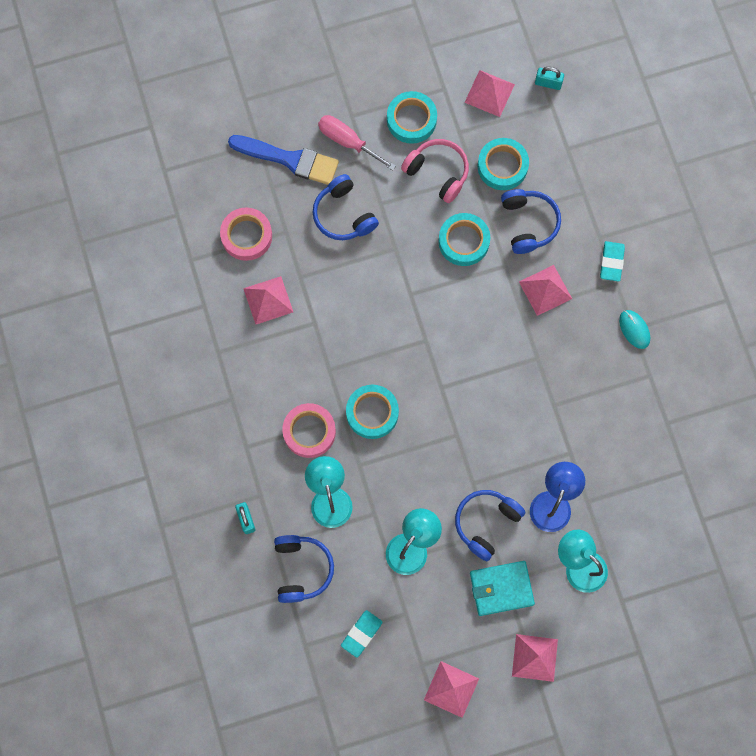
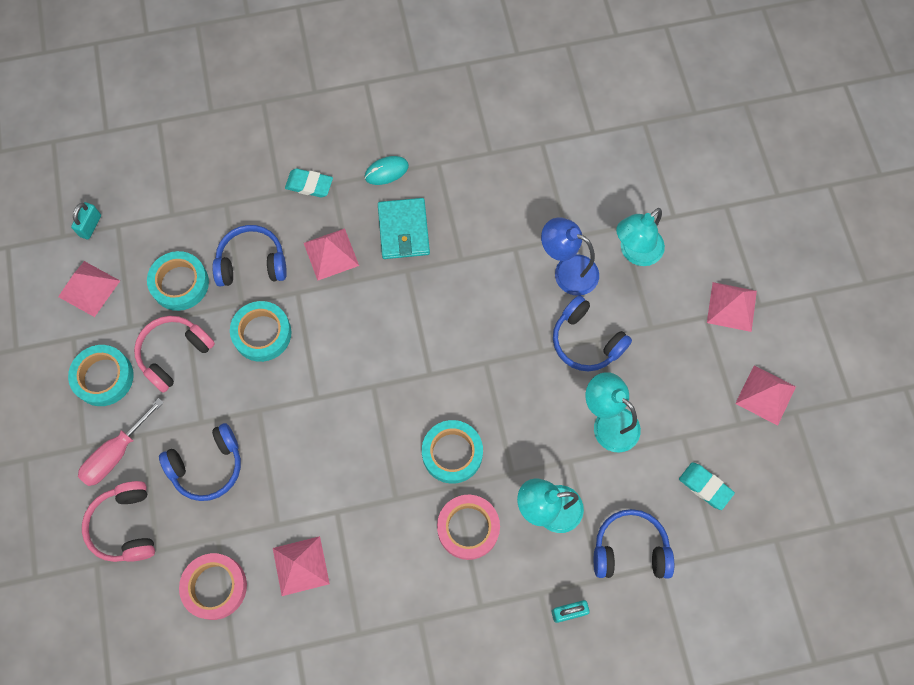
camera: 85 degrees left, 5 degrees down
blue brush [228,135,339,185] -> pink headphones [82,481,155,562]
turquoise wallet [470,561,535,616] -> turquoise wallet moved to [378,198,430,259]

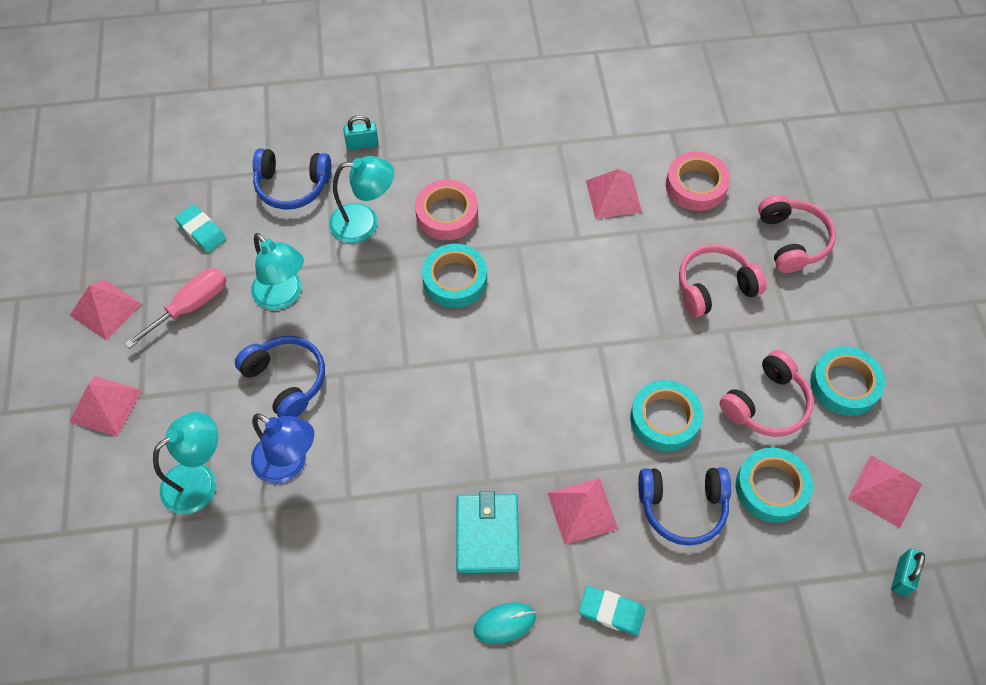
camera: 175 degrees left, 10 degrees down
pink screwdriver [78,398,164,486] -> pink screwdriver moved to [124,268,226,349]
blue headphones [159,423,241,501] -> pink headphones [679,244,767,317]

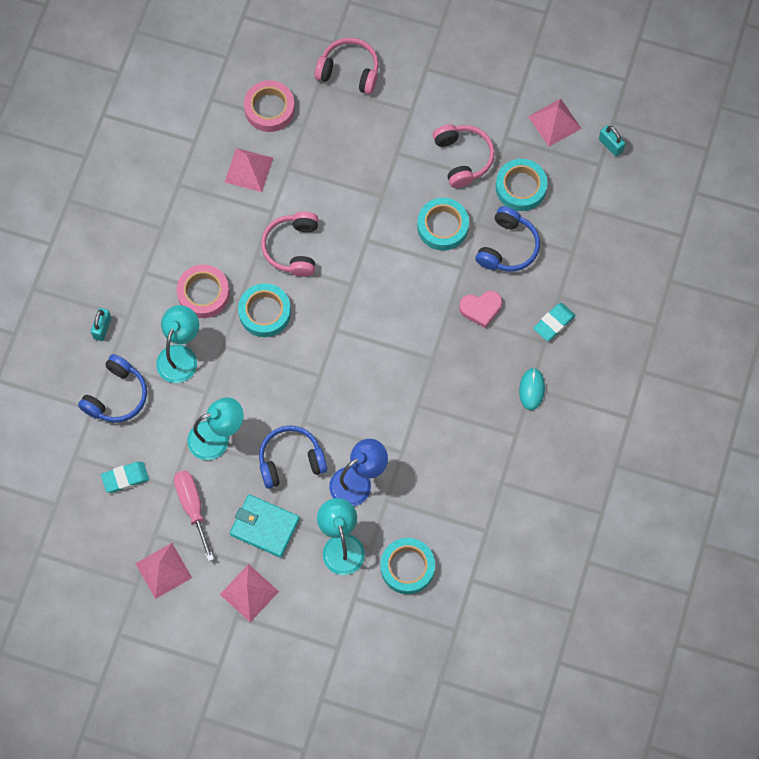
camera: 65 degrees left, 10 degrees up
turquoise wallet [456,491,520,573] -> turquoise wallet moved to [230,494,300,558]
pink pyramid [547,478,618,545] -> pink heart [459,291,502,328]
pink headphones [679,244,767,317] -> pink headphones moved to [261,212,318,277]
turquoise tape [810,346,886,416] -> turquoise tape moved to [380,538,435,594]

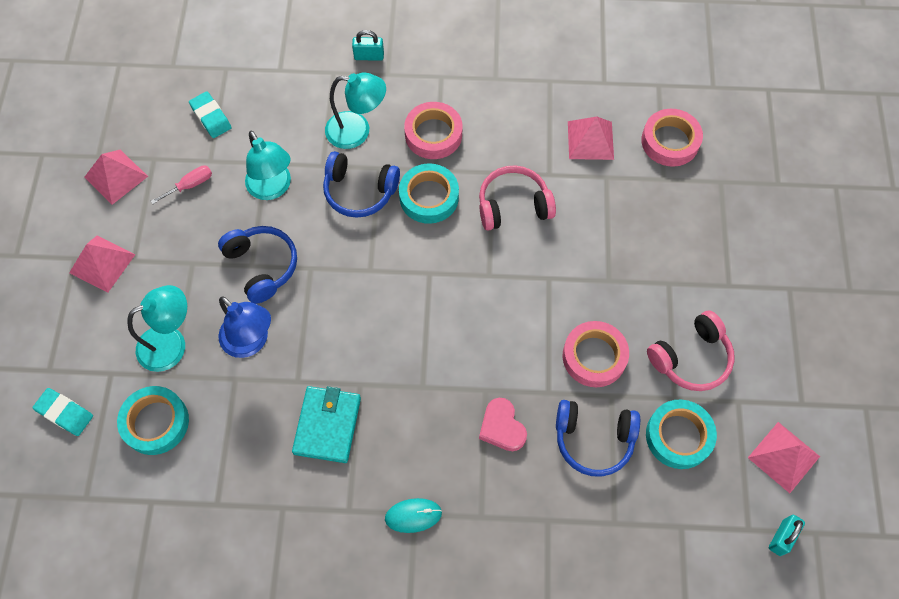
camera: 75 degrees right, 5 degrees down
blue headphones [78,354,147,423] -> blue headphones moved to [323,151,400,218]
pink screwdriver [174,470,214,561] -> pink screwdriver [151,165,212,204], size x0.63
turquoise wallet [230,494,300,558] -> turquoise wallet moved to [292,386,361,463]
pink headphones [314,37,379,94] -> none
turquoise tape [417,198,469,251] -> pink tape [563,321,629,387]
turquoise eraser [533,303,575,341] -> turquoise eraser moved to [32,388,93,436]

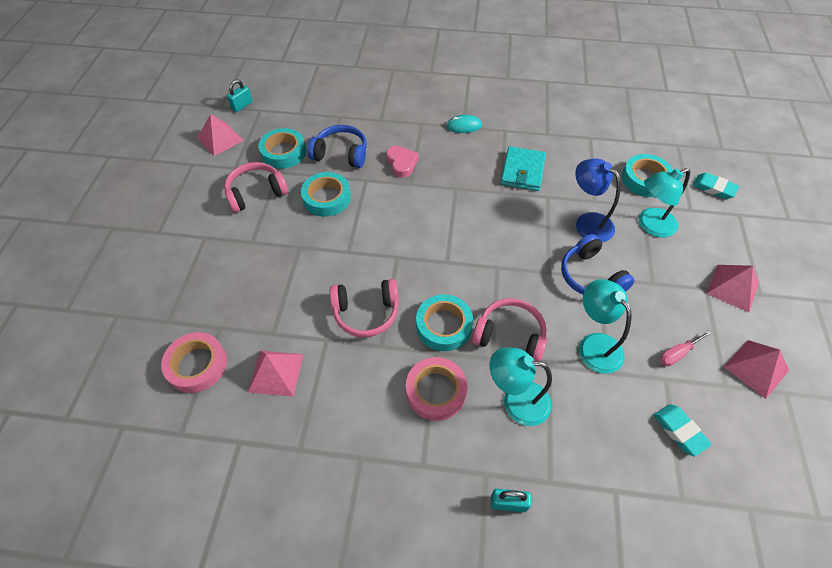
camera: 175 degrees left, 10 degrees down
blue headphones [323,151,400,218] -> pink headphones [472,299,547,361]
pink tape [563,321,629,387] -> turquoise tape [301,172,351,217]

